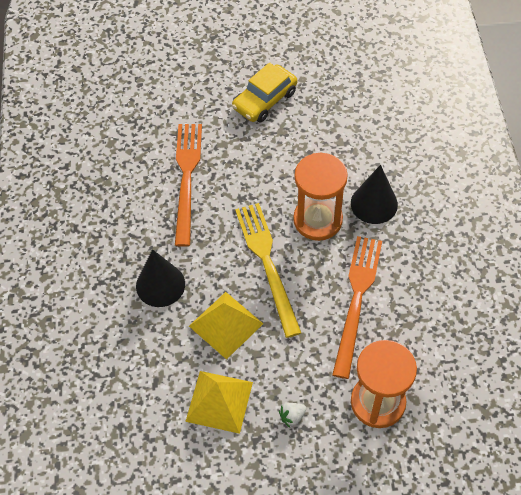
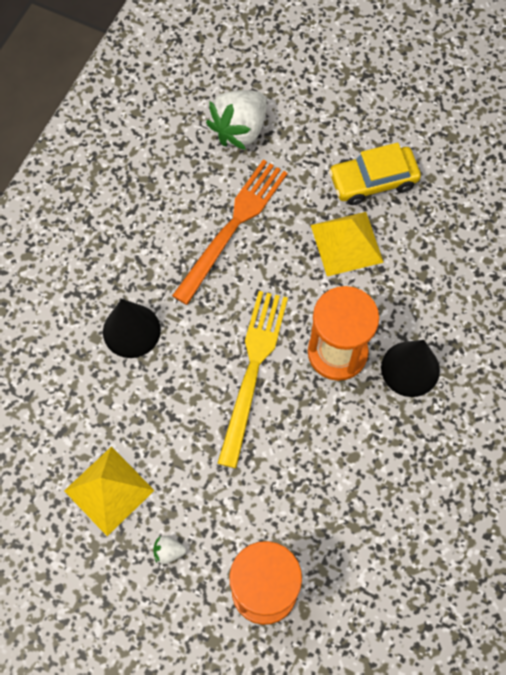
camera: 30 degrees right, 10 degrees up
yellow pyramid [189,292,263,360] -> yellow pyramid moved to [311,212,384,276]
orange fork [332,236,382,379] -> none
none -> white strawberry [206,90,267,150]

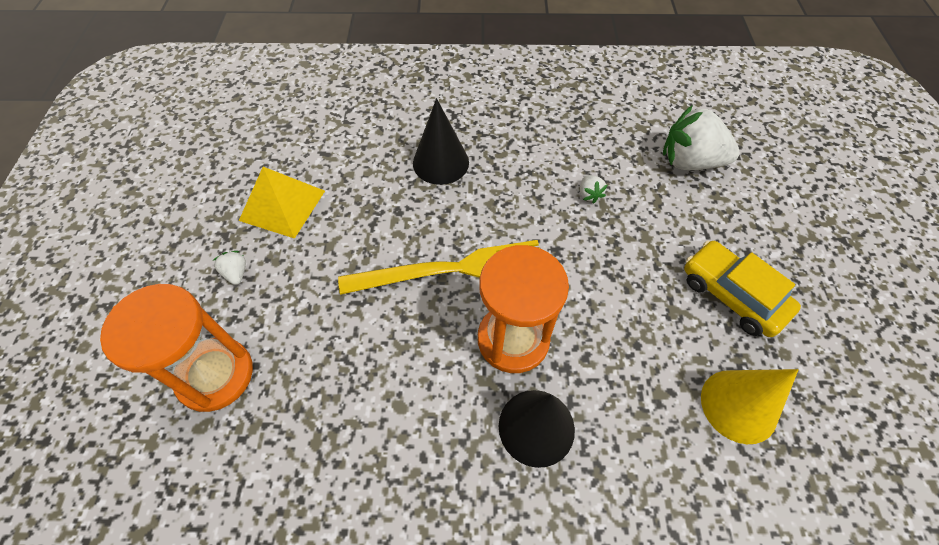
camera: 65 degrees right, 10 degrees down
orange fork [172,160,287,305] -> white strawberry [580,175,607,204]
yellow pyramid [311,212,384,276] -> none
none -> yellow cone [701,369,799,444]

